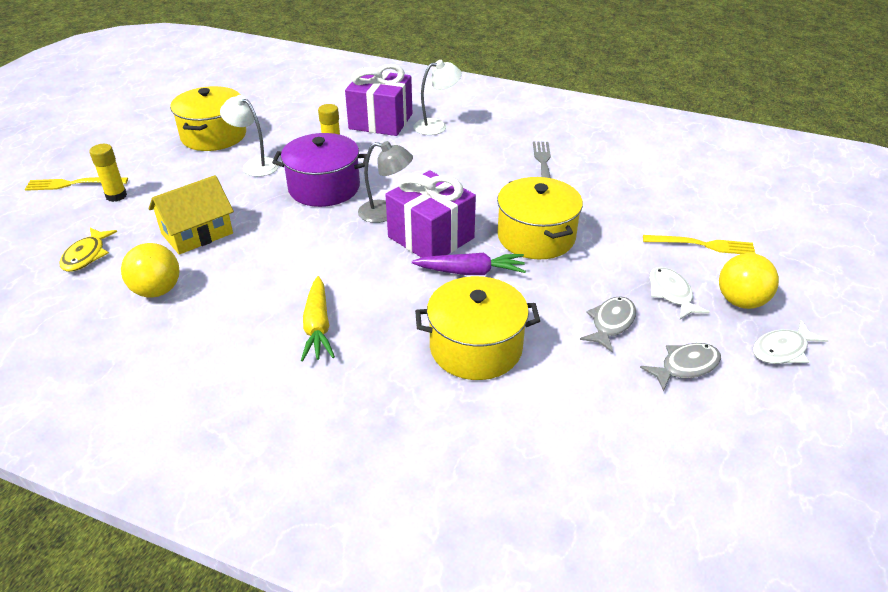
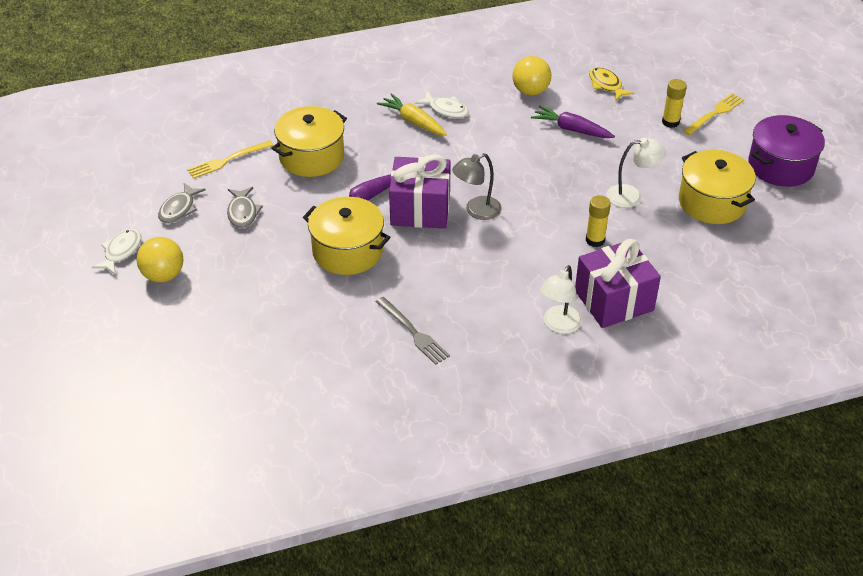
camera: 140 degrees right, 5 degrees up
yellow house [148,175,234,255] -> purple carrot [531,105,615,138]
purple pot [272,133,367,207] -> purple pot moved to [748,115,825,187]
yellow fork [643,235,756,254] -> yellow fork moved to [187,140,274,179]
white fish [649,267,710,320] -> white fish moved to [415,91,469,118]

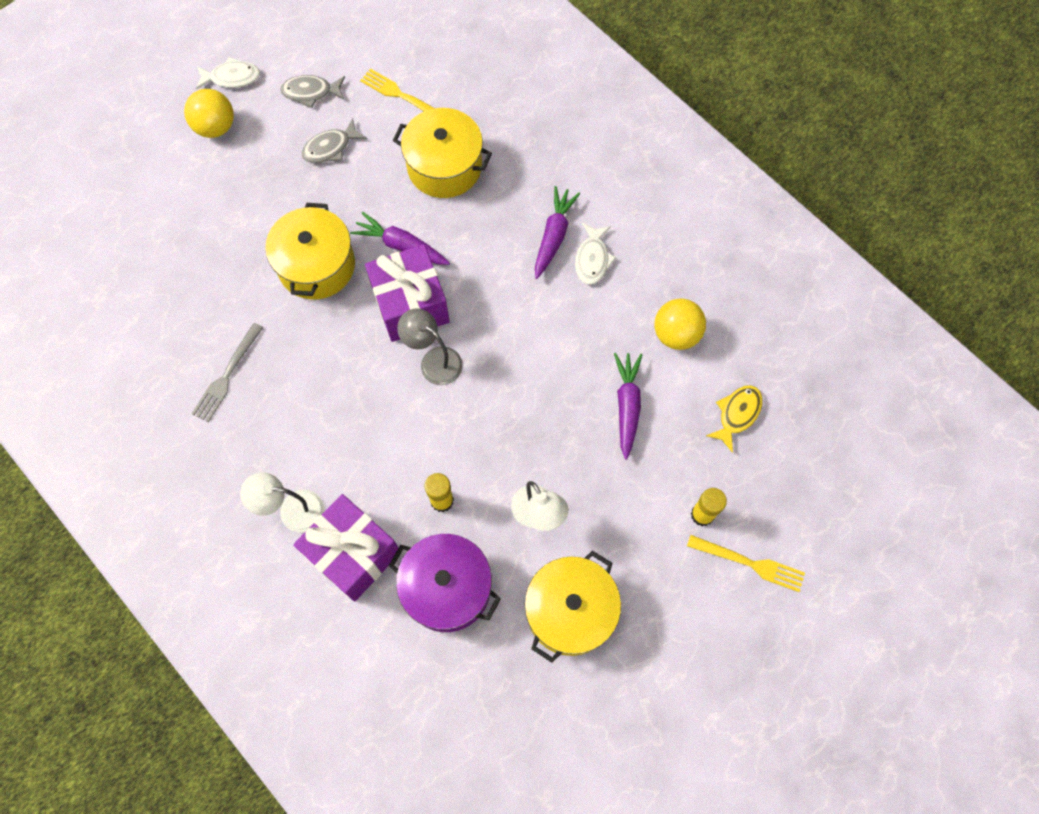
camera: 65 degrees right, 25 degrees up
yellow carrot [377,93,447,136] -> purple carrot [535,186,580,279]
purple pot [748,115,825,187] -> purple pot moved to [389,534,501,632]

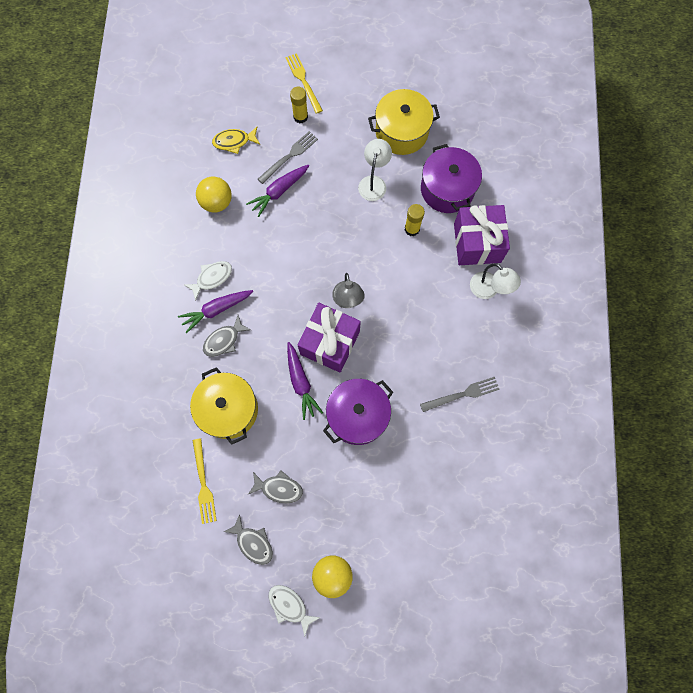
camera: 135 degrees left, 5 degrees up
yellow pot [265,203,355,300] -> purple pot [323,379,393,445]
none -> grey fish [203,315,251,357]
none -> grey fork [258,131,318,184]

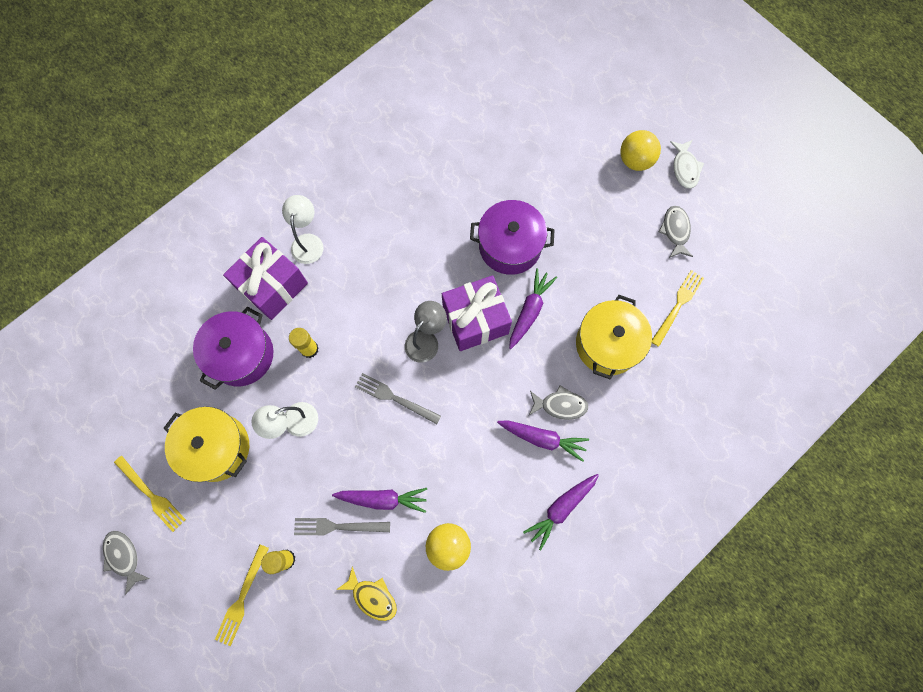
camera: 135 degrees left, 0 degrees up
white fish [184,261,232,301] -> none
grey fish [248,470,303,504] -> grey fish moved to [103,531,150,595]
grey fork [420,377,500,412] -> grey fork moved to [355,373,441,424]
none -> yellow fork [114,456,186,532]
none -> purple carrot [523,474,599,550]

